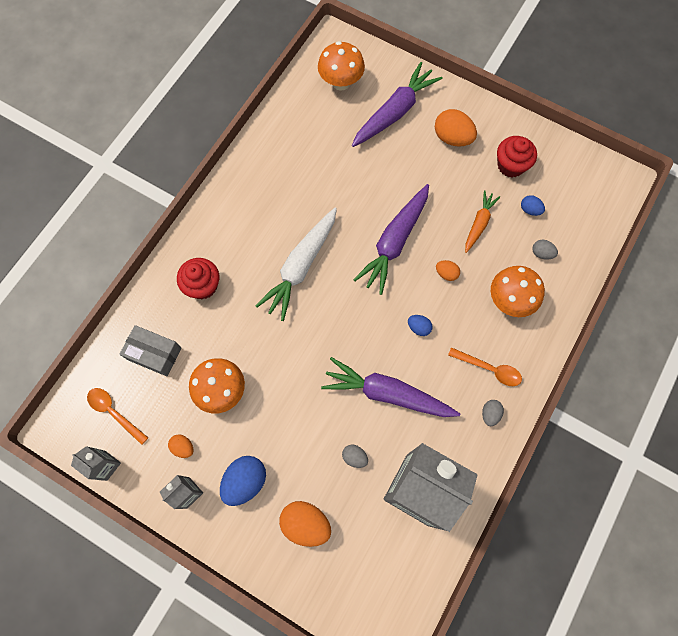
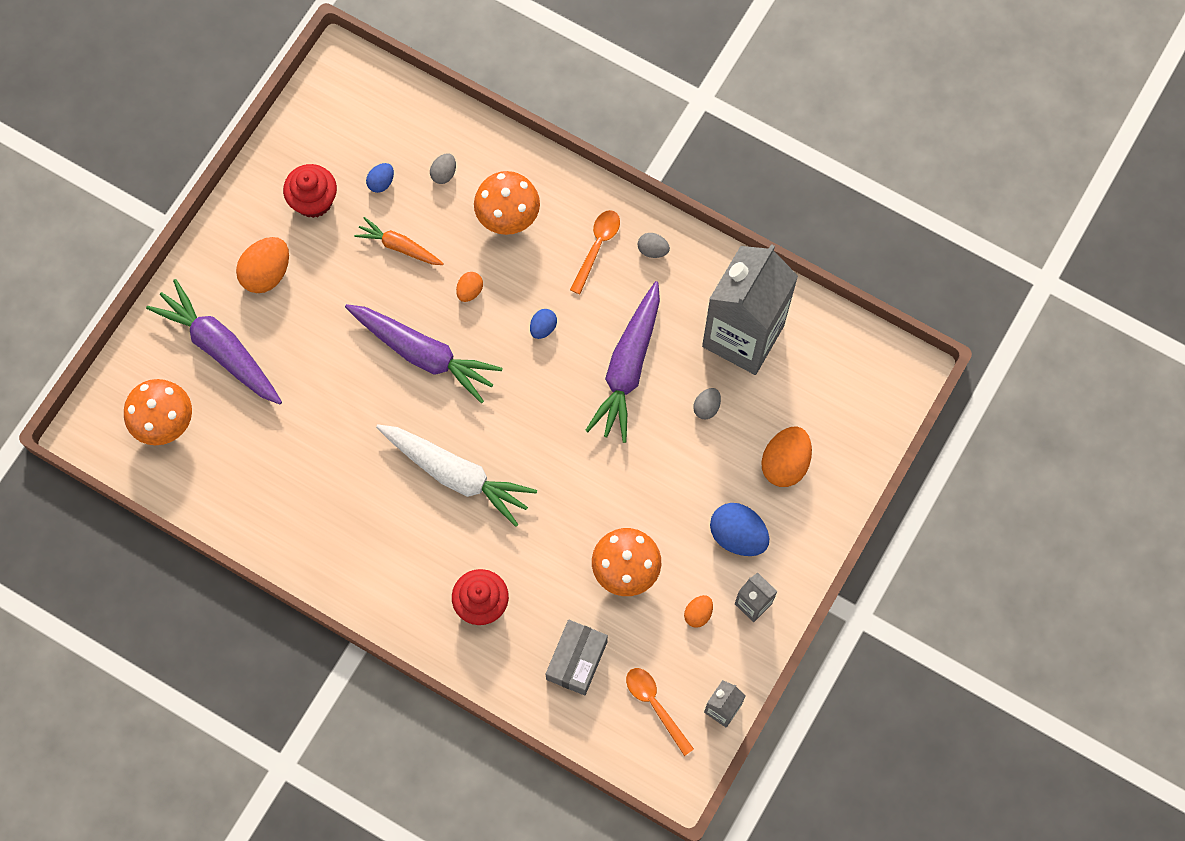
camera: 90 degrees left, 0 degrees up
orange spoon [87,388,148,445] -> orange spoon turned 105 degrees clockwise [626,668,694,756]

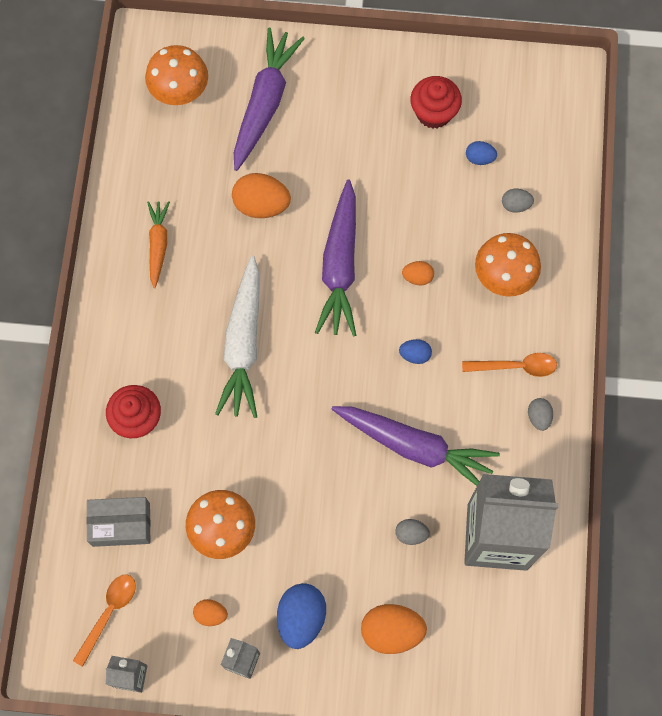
camera: 65 degrees right, 0 degrees up
orange egg [236,237,289,293] -> orange egg moved to [232,173,291,218]
orange carrot [354,217,444,265] -> orange carrot moved to [147,201,170,288]
purple carrot [585,281,660,443] -> purple carrot turned 150 degrees counterclockwise [332,406,500,486]

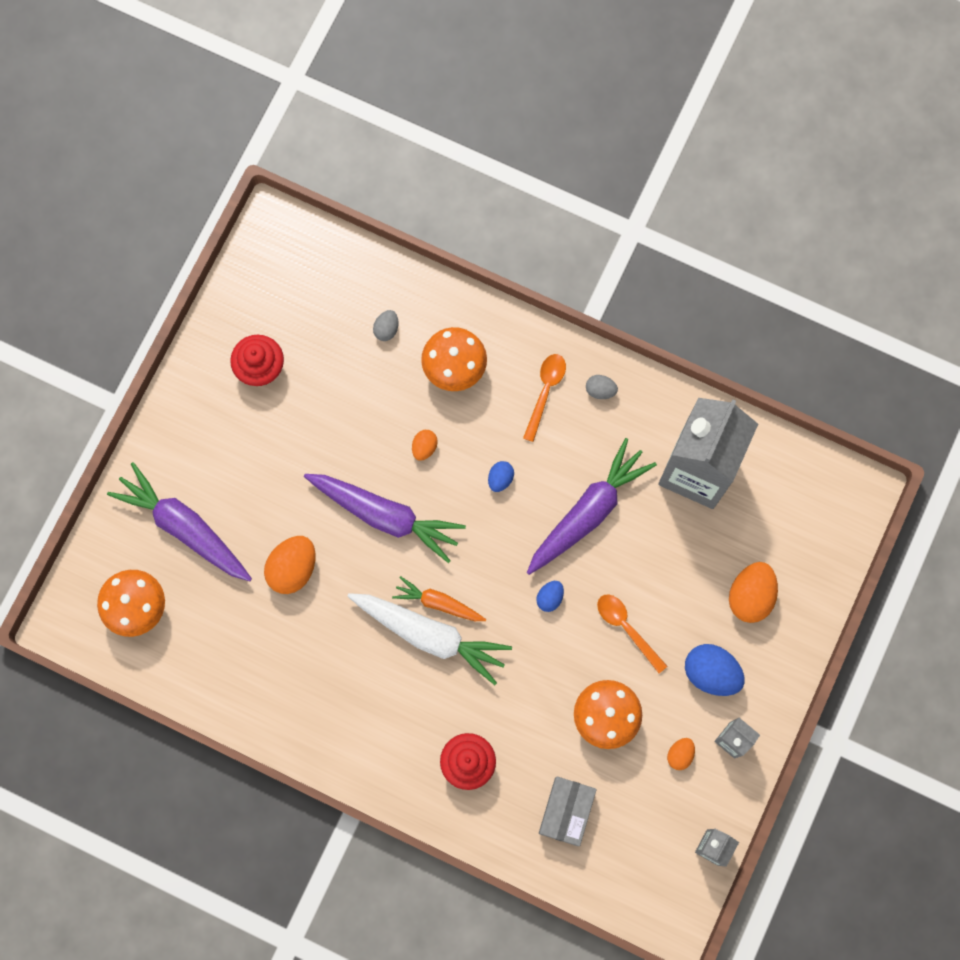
camera: 70 degrees left, 5 degrees up
orange spoon [73,574,136,667] -> orange spoon moved to [597,595,667,673]
orange carrot [147,201,170,288] -> orange carrot moved to [392,576,486,621]
grey egg [395,519,430,545] -> none
blue egg [466,141,497,165] -> blue egg moved to [536,581,564,612]

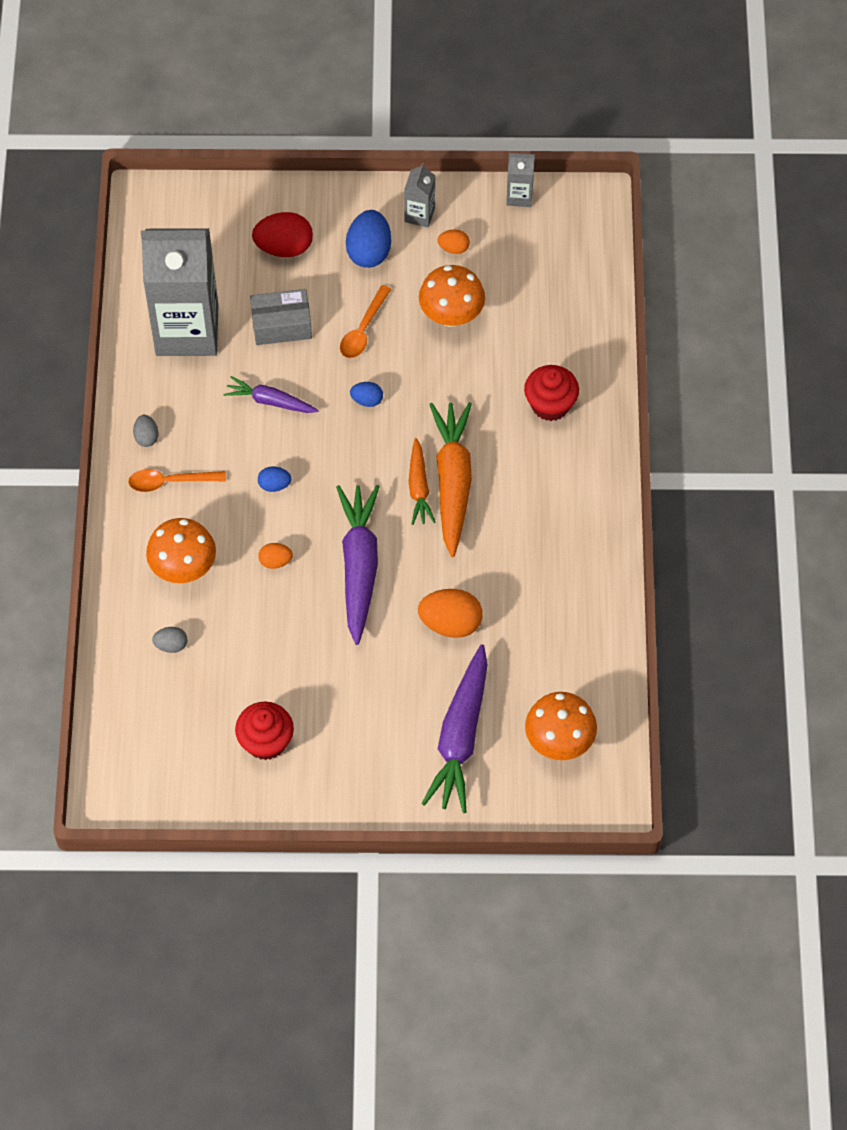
camera: 115 degrees left, 15 degrees down
white carrot [347,593,512,685] -> orange carrot [429,402,472,557]
purple carrot [527,438,657,575] -> purple carrot [223,376,319,413], size x0.56
grey box [539,776,597,846] -> grey box moved to [250,289,312,345]
orange egg [729,562,778,623] -> red egg [252,212,313,257]

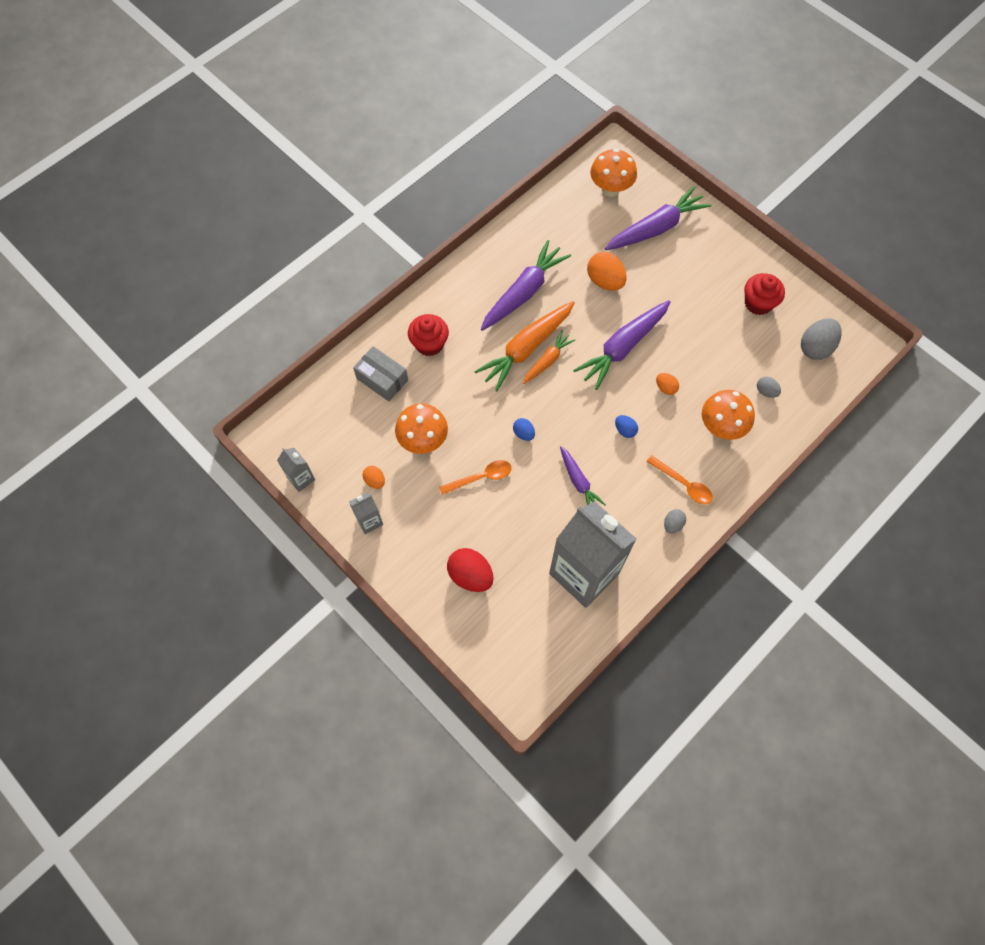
camera: 135 degrees left, 5 degrees up
grey box [250,289,312,345] -> grey box moved to [353,346,408,401]
blue egg [346,210,391,268] -> none
none -> purple carrot [481,240,571,331]
none -> grey egg [801,318,842,360]

